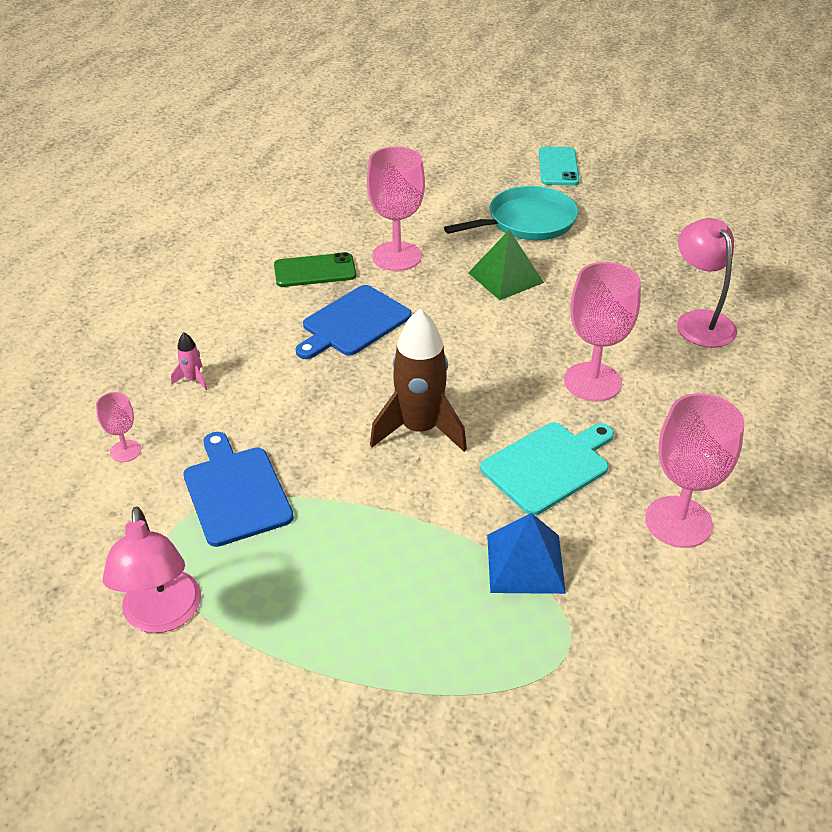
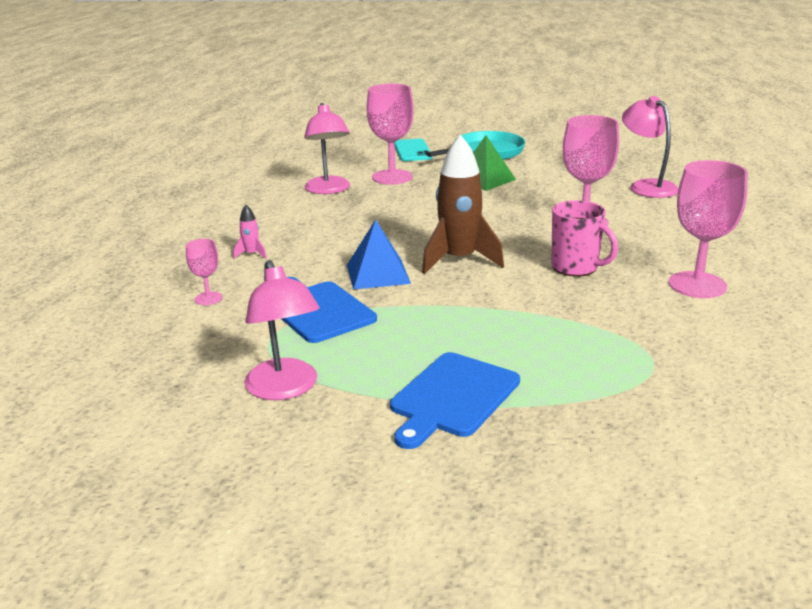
camera: 10 degrees left, 15 degrees down
green phone [274,252,356,287] -> pink lamp [304,103,350,194]
blue cutting board [296,285,412,359] -> blue cutting board moved to [390,352,520,449]
turquoise cutting board [480,422,614,515] -> pink mug [551,200,618,277]
blue pyramid [487,513,566,594] -> blue pyramid moved to [347,220,411,290]
turquoise phone [539,147,579,185] -> turquoise phone moved to [394,139,432,161]

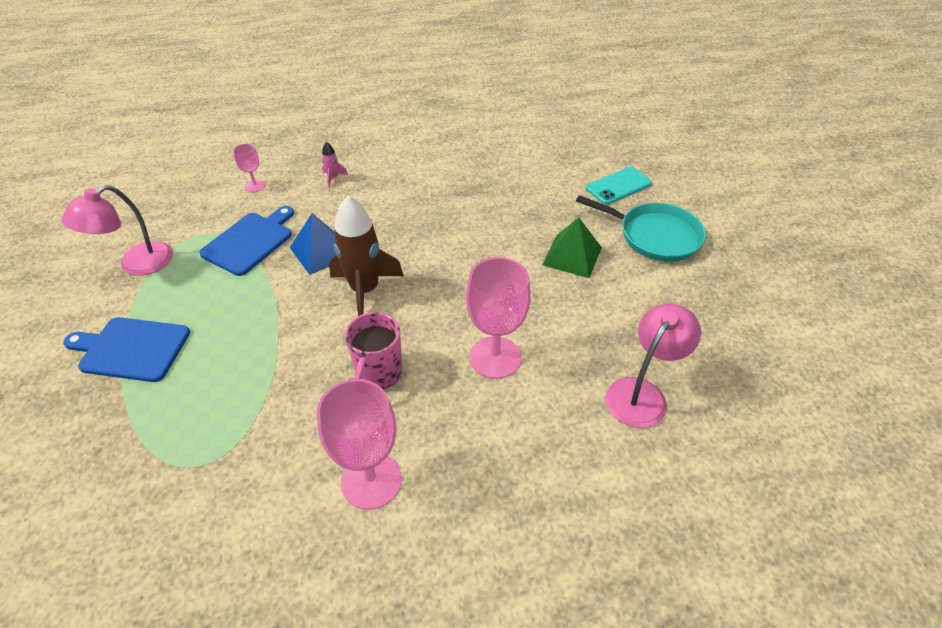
camera: 65 degrees right, 20 degrees up
pink lamp [304,103,350,194] -> none
pink goblet [367,84,414,185] -> none

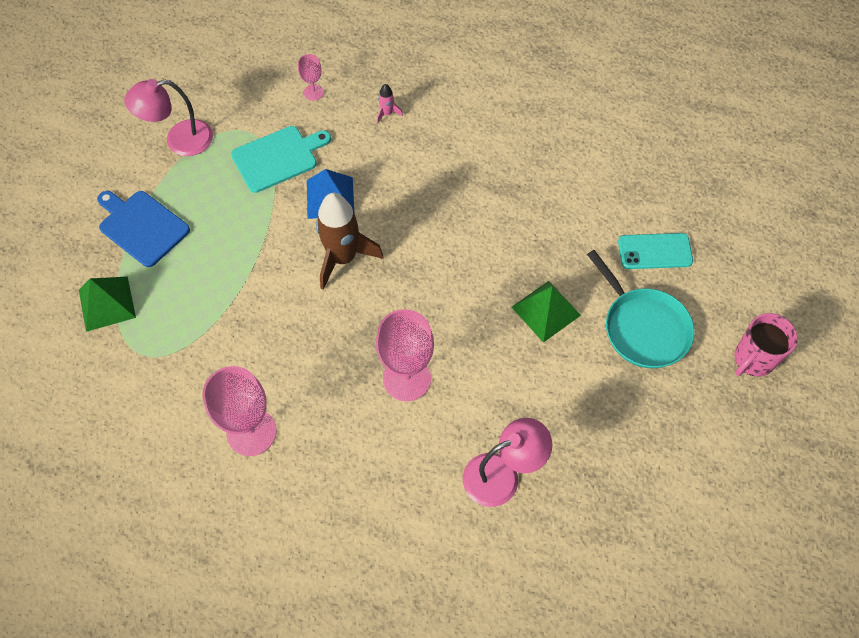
camera: 30 degrees right, 15 degrees up
blue cutting board [199,206,294,276] -> turquoise cutting board [231,126,331,193]
pink mug [345,312,402,389] -> pink mug moved to [734,313,798,377]
none -> green pyramid [79,277,136,332]

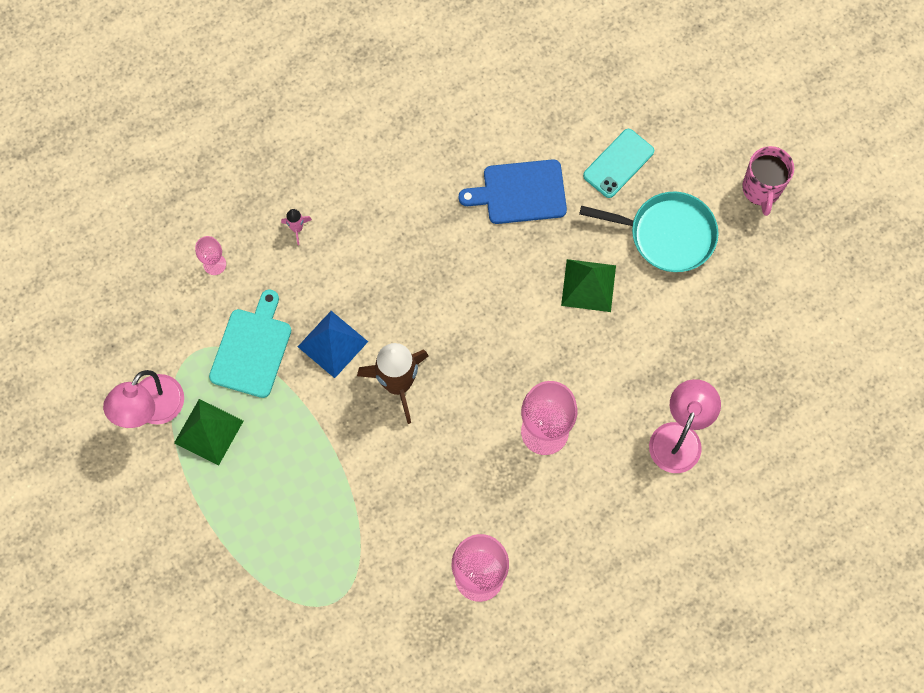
camera: 45 degrees left, 10 degrees up
green pyramid [79,277,136,332] -> green pyramid moved to [174,399,243,466]
blue cutting board [97,191,190,267] -> blue cutting board moved to [459,159,567,224]

